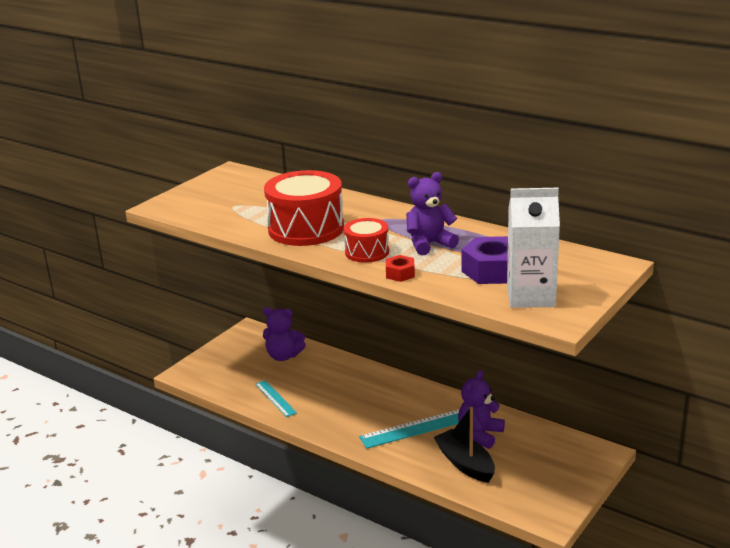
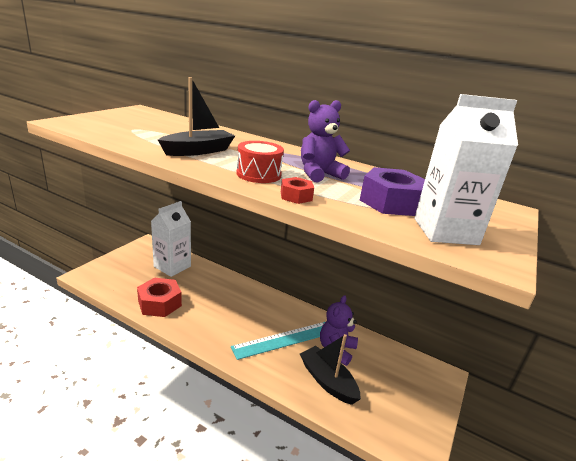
camera: 10 degrees left, 0 degrees up
turquoise ruler [255,380,297,417] -> red nut [137,278,182,317]
purple teddy bear [263,307,306,361] -> white carton [151,201,191,277]
red drum [264,170,344,246] -> black boat [158,77,235,156]

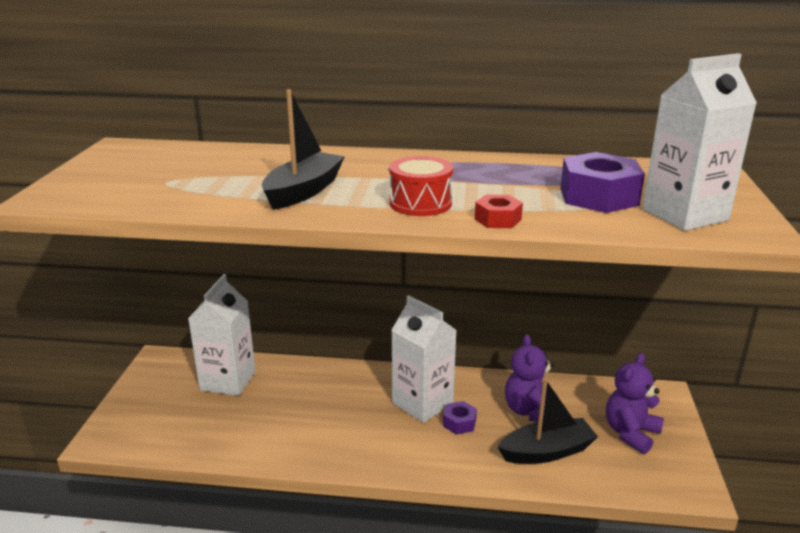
camera: 20 degrees left, 0 degrees up
red nut [137,278,182,317] -> none
turquoise ruler [231,322,325,360] -> purple nut [443,401,477,435]
black boat [300,334,361,405] -> black boat turned 135 degrees clockwise [498,378,598,464]
purple teddy bear [301,100,350,182] -> purple teddy bear moved to [606,353,664,454]
none -> white carton [391,295,457,423]

